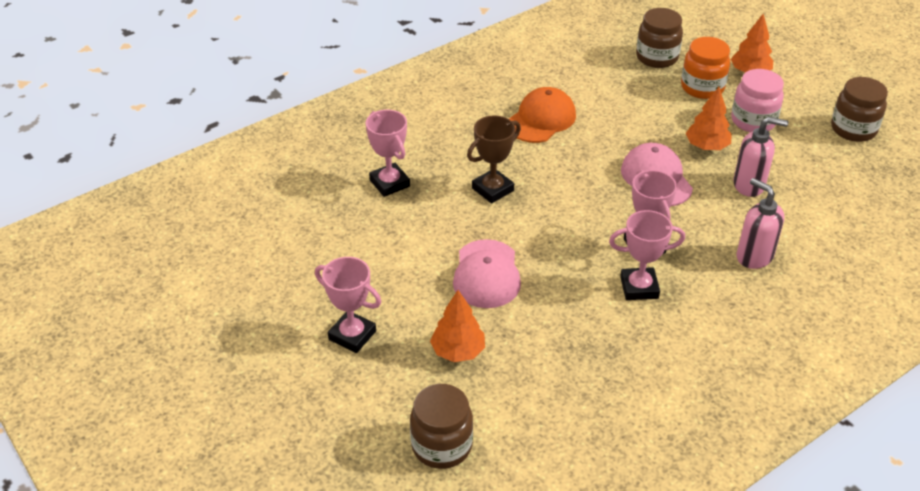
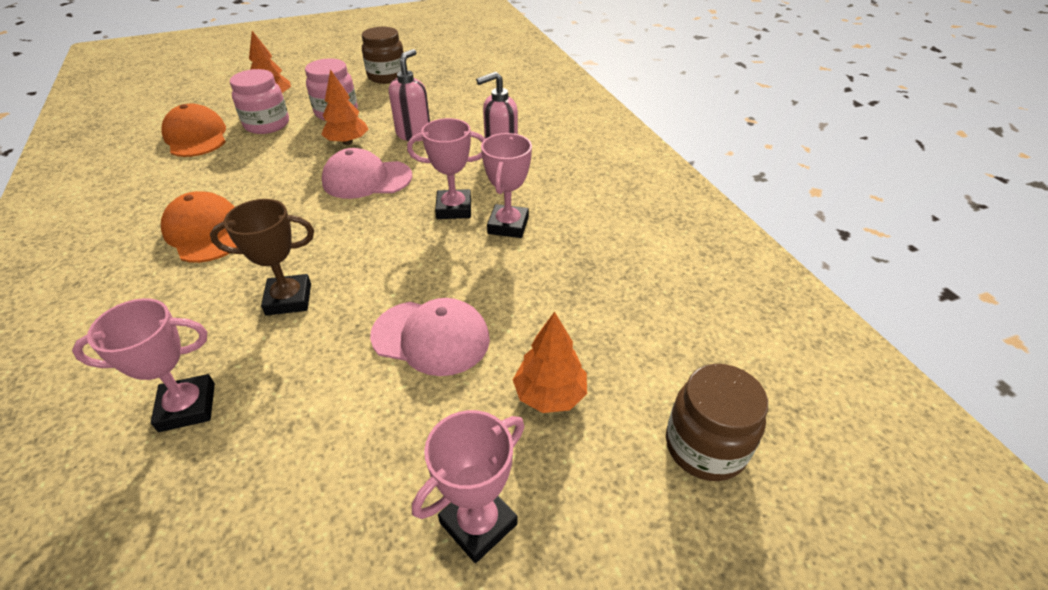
camera: 75 degrees left, 0 degrees up
brown trophy [467,115,521,203] -> brown trophy turned 75 degrees counterclockwise [210,199,314,316]
brown jar [636,8,683,68] -> orange cap [161,104,226,157]
orange jar [681,37,730,99] -> pink jar [230,69,289,134]

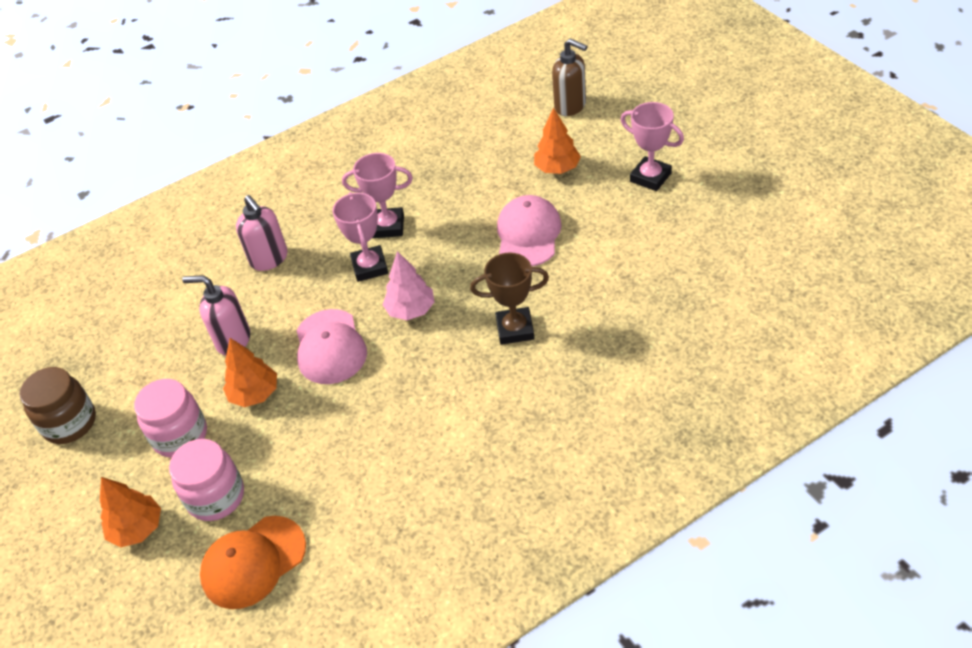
camera: 95 degrees left, 5 degrees up
pink trophy [72,298,215,432] -> none
orange cap [161,191,238,263] -> none
brown trophy [210,199,314,316] -> brown trophy turned 75 degrees counterclockwise [470,253,549,345]
brown jar [666,364,768,481] -> brown soap dispenser [552,38,588,116]
none -> pink tree [383,251,435,320]

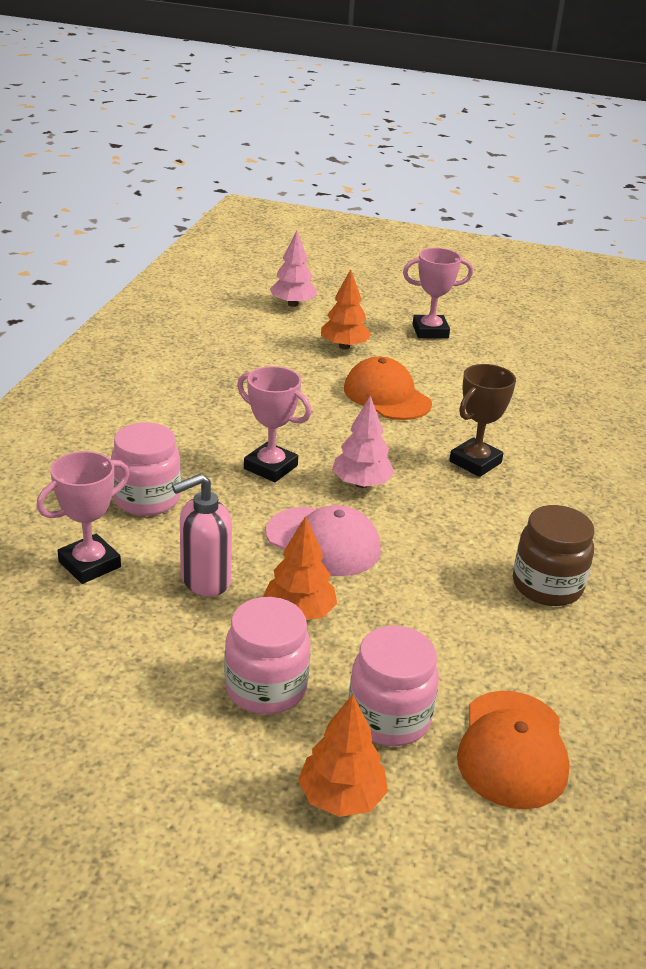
camera: 50 degrees left, 15 degrees down
brown jar [20,367,96,444] -> brown jar moved to [513,505,594,606]
pink soap dispenser [236,195,288,271] -> pink jar [111,422,181,516]
pink trophy [342,153,413,238] -> pink trophy moved to [36,451,129,584]
pink cap [497,195,562,266] -> orange cap [344,357,432,420]
brown soap dispenser [552,38,588,116] -> pink tree [270,231,317,307]

